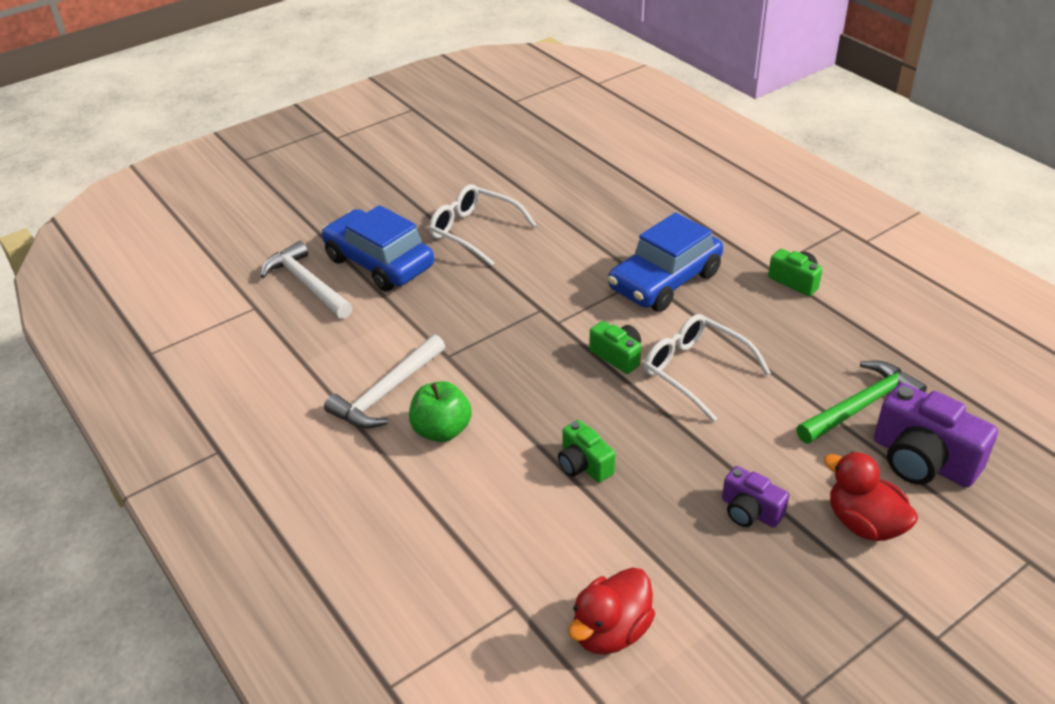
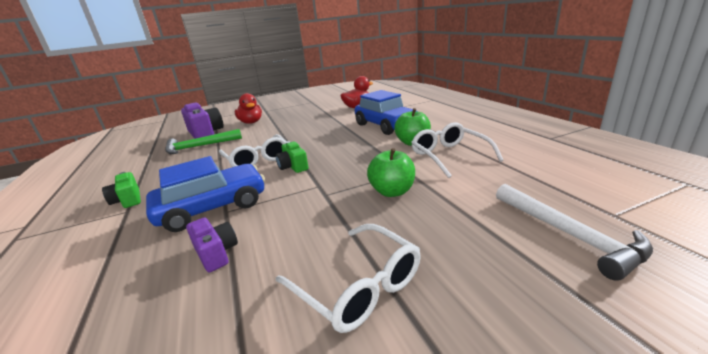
camera: 165 degrees left, 15 degrees down
blue car [321,205,434,291] -> blue car moved to [355,90,418,135]
white hammer [324,335,445,429] -> white glasses [411,122,504,178]
green camera [558,420,615,483] -> none
purple camera [722,466,789,528] -> purple camera moved to [186,217,238,272]
none -> green apple [367,148,415,197]

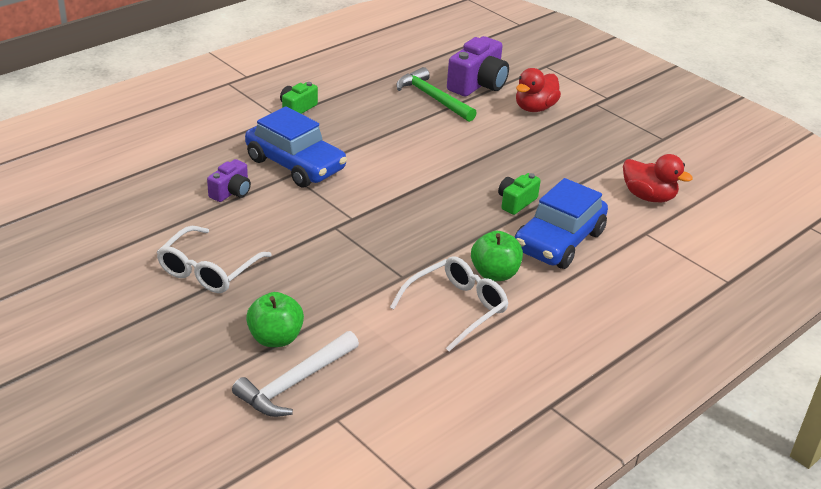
camera: 65 degrees right, 10 degrees up
white glasses [219,134,287,167] -> none
green camera [276,141,309,173] -> green camera moved to [498,173,541,215]
green apple [367,148,415,197] -> green apple moved to [246,292,304,347]

